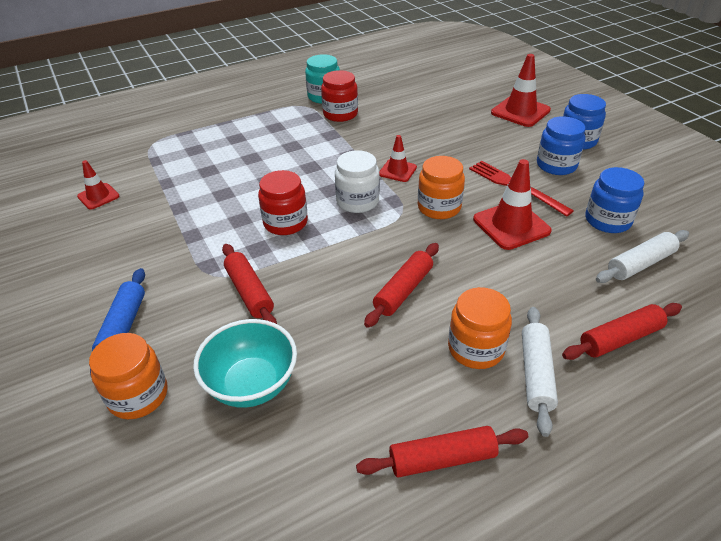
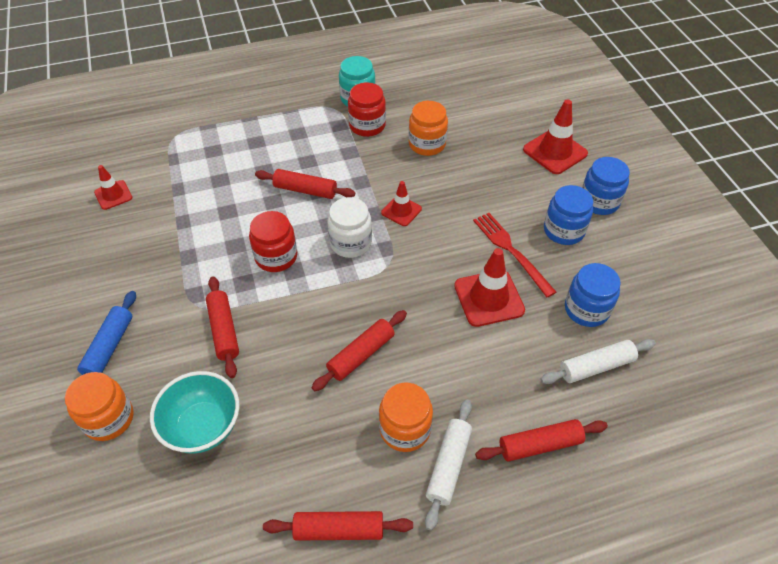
camera: 10 degrees right, 10 degrees up
orange jar [418,156,465,219] -> orange jar moved to [409,101,448,156]
none -> red rolling pin [255,169,355,199]

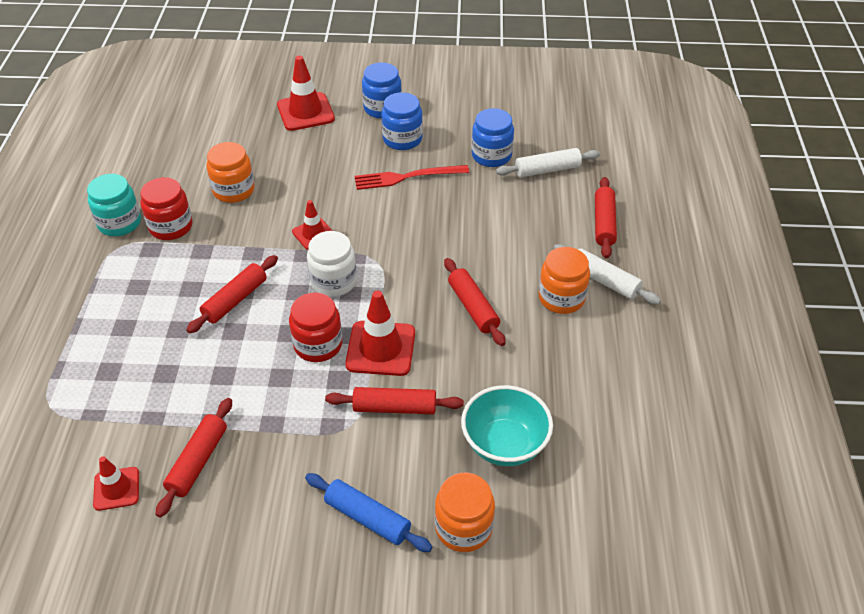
camera: 70 degrees left, 5 degrees down
red rolling pin [263,511,413,541] -> red rolling pin moved to [155,398,232,518]
red traffic cone [454,248,525,327] -> red traffic cone moved to [345,290,415,376]
white rolling pin [540,339,656,384] -> white rolling pin turned 75 degrees clockwise [496,148,600,177]

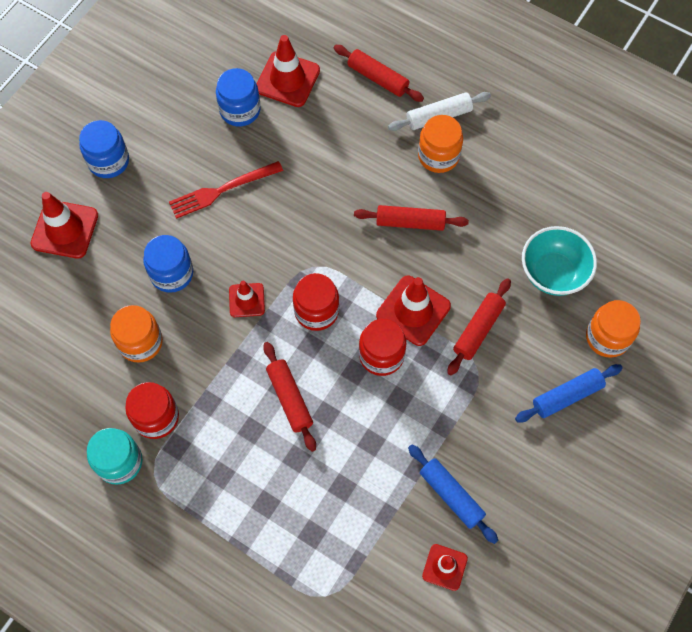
camera: 60 degrees left, 20 degrees up
red rolling pin [155,398,232,518] -> blue rolling pin [408,444,498,544]
white jar [307,231,357,297] -> red jar [293,273,339,331]
red fork [354,165,469,190] -> red fork turned 45 degrees clockwise [169,161,283,219]
blue jar [382,92,423,150] -> blue jar moved to [143,235,193,293]
white rolling pin [496,148,600,177] -> red traffic cone [256,35,320,107]

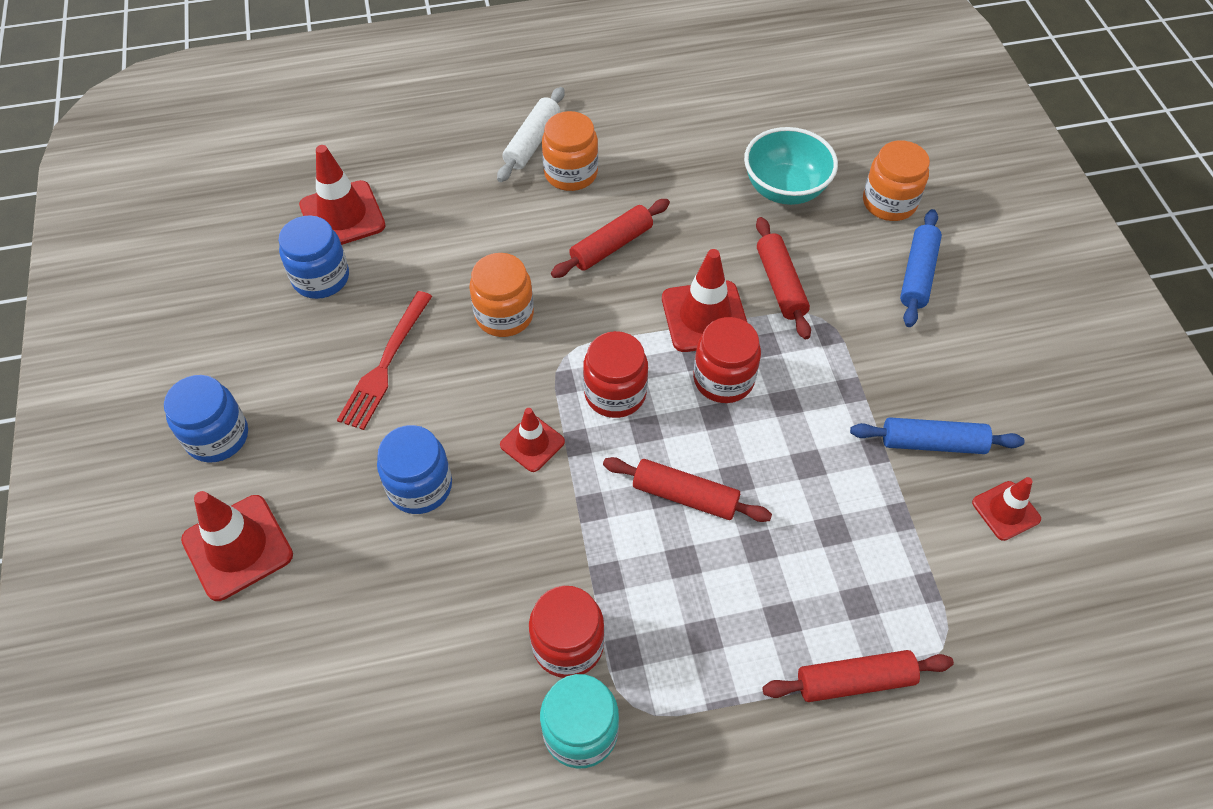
camera: 45 degrees left, 10 degrees down
orange jar [110,305,163,363] -> orange jar moved to [469,253,534,337]
red rolling pin [334,45,424,102] -> red rolling pin moved to [762,650,954,702]

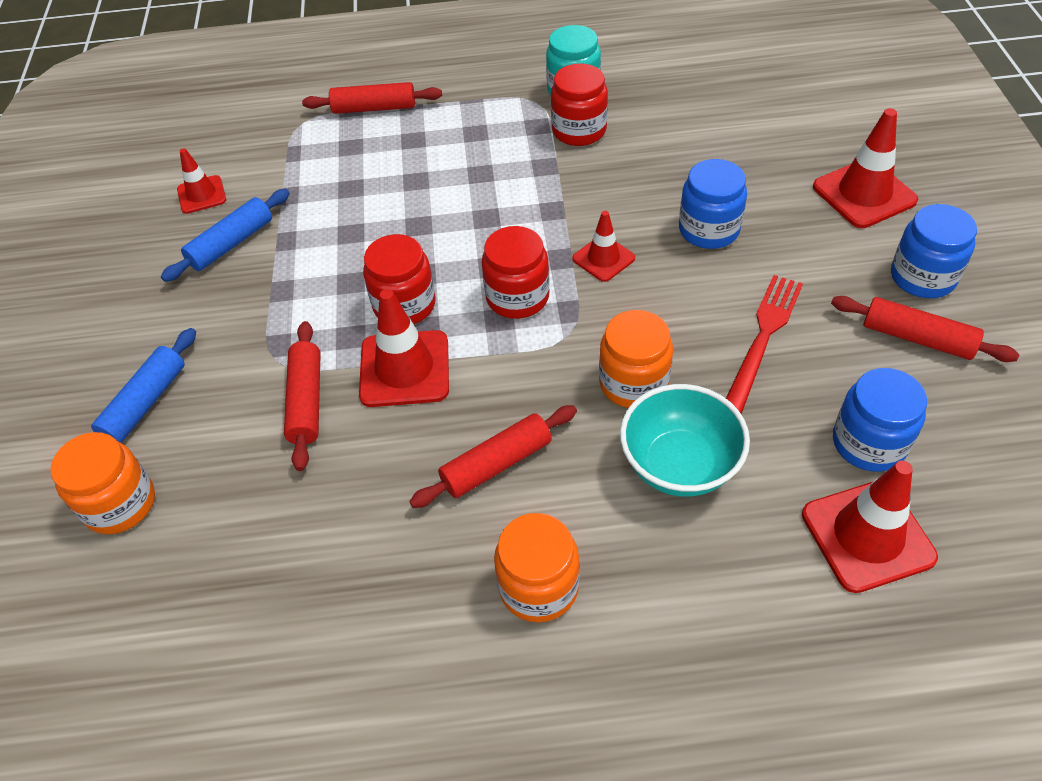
camera: 170 degrees left, 5 degrees down
white rolling pin [497,87,565,182] -> none
red rolling pin [603,457,772,522] -> red rolling pin moved to [831,296,1019,362]
turquoise bowl [744,127,838,205] -> turquoise bowl moved to [620,384,750,497]
blue rolling pin [850,417,1025,454] -> blue rolling pin turned 60 degrees counterclockwise [161,189,290,282]

